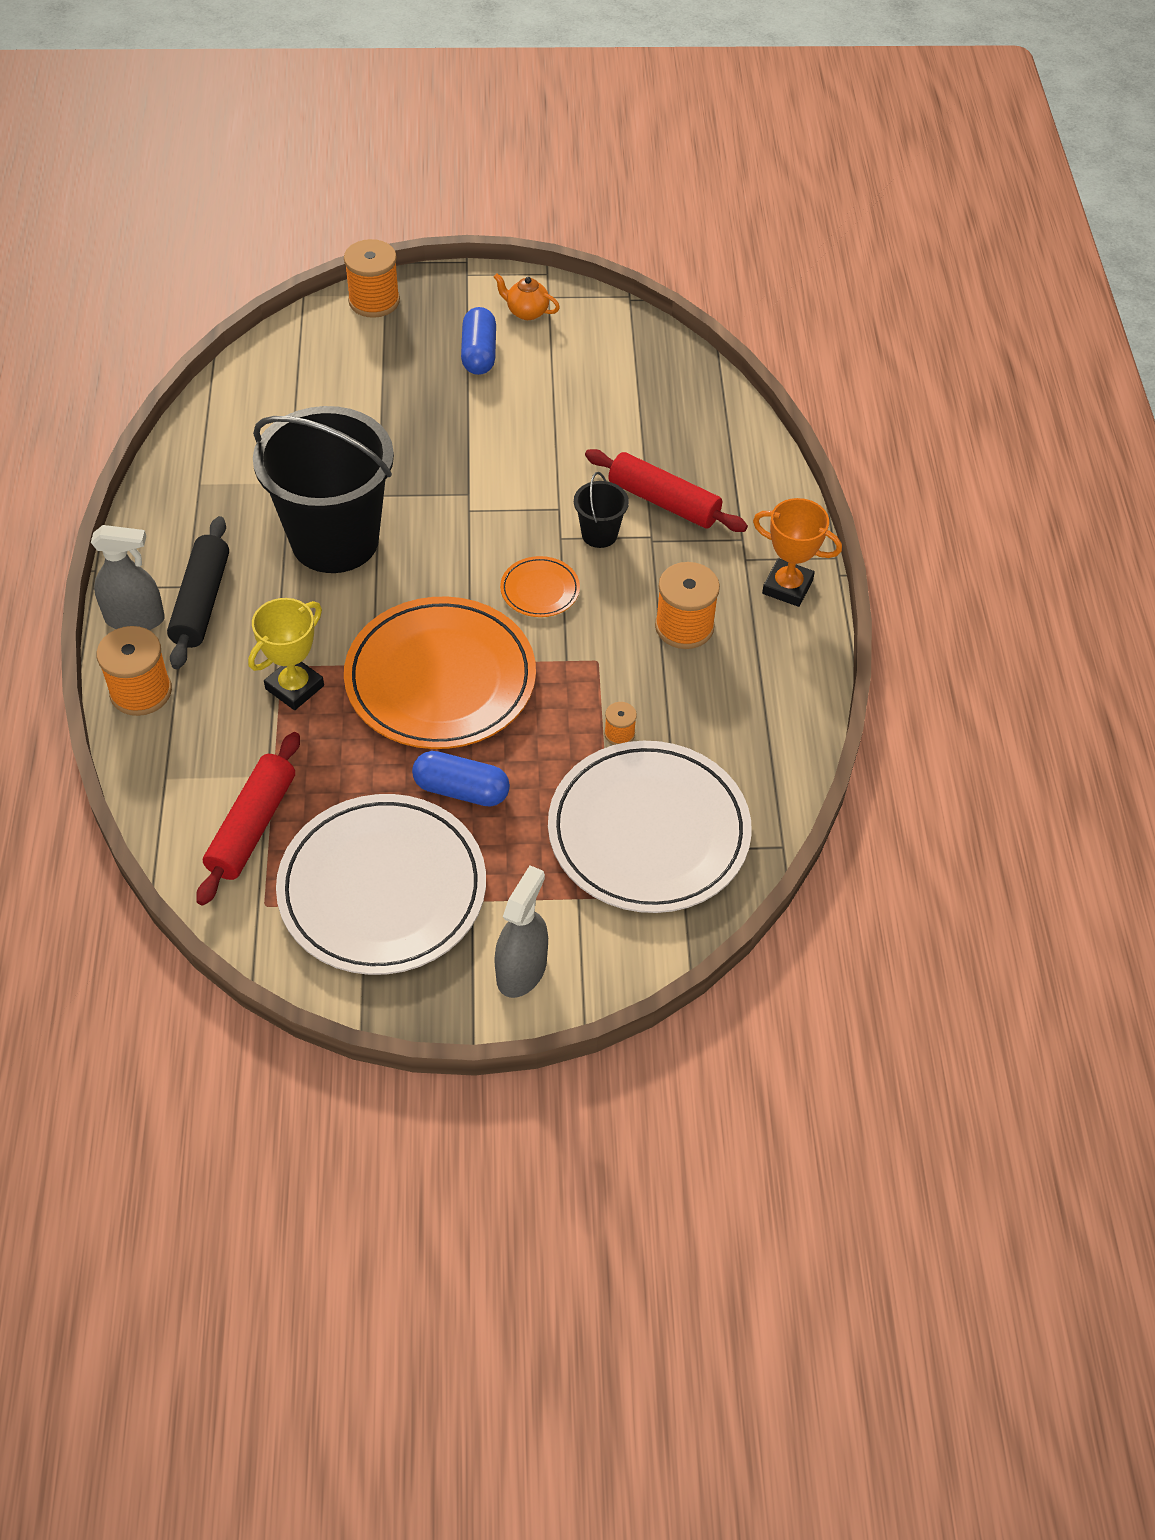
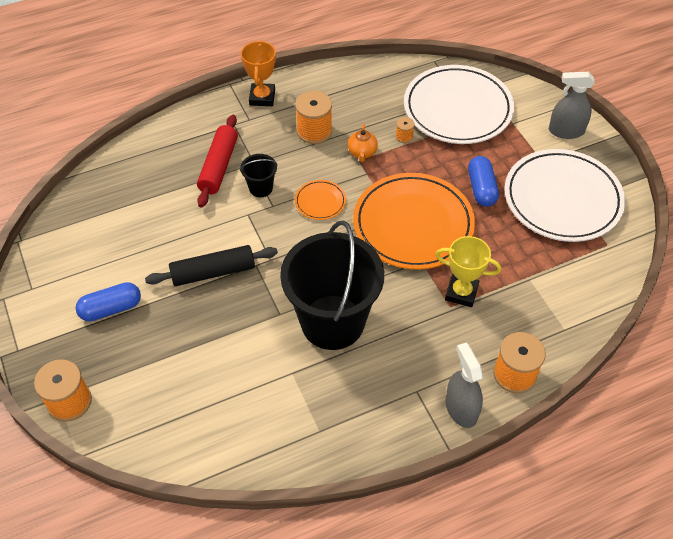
camera: 110 degrees left, 0 degrees up
black rolling pin [167,516,229,669] -> black rolling pin moved to [145,245,278,286]
red rolling pin [196,732,300,906] -> none
orange teapot [494,273,560,320] -> orange teapot moved to [348,124,378,162]

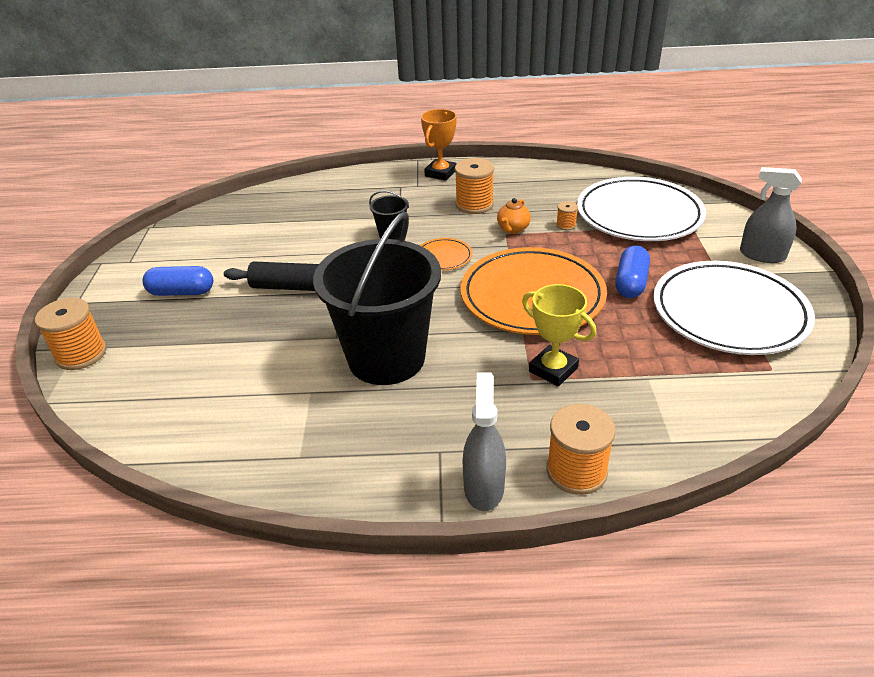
camera: 25 degrees right, 15 degrees down
red rolling pin [197,115,238,207] -> none

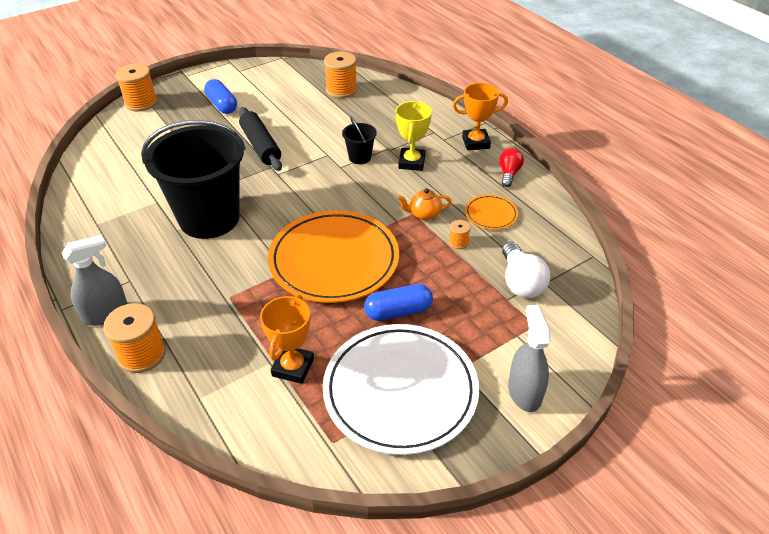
camera: 55 degrees right, 5 degrees up
orange plate [420,238,473,270] -> orange plate moved to [465,195,518,230]
orange spool [455,158,494,214] -> orange spool moved to [324,52,357,98]
yellow trophy [522,284,596,387] -> yellow trophy moved to [396,101,432,171]
white plate [577,177,706,241] -> white light bulb [502,242,550,298]
none -> orange trophy [260,294,314,384]
none -> red light bulb [499,148,524,187]

